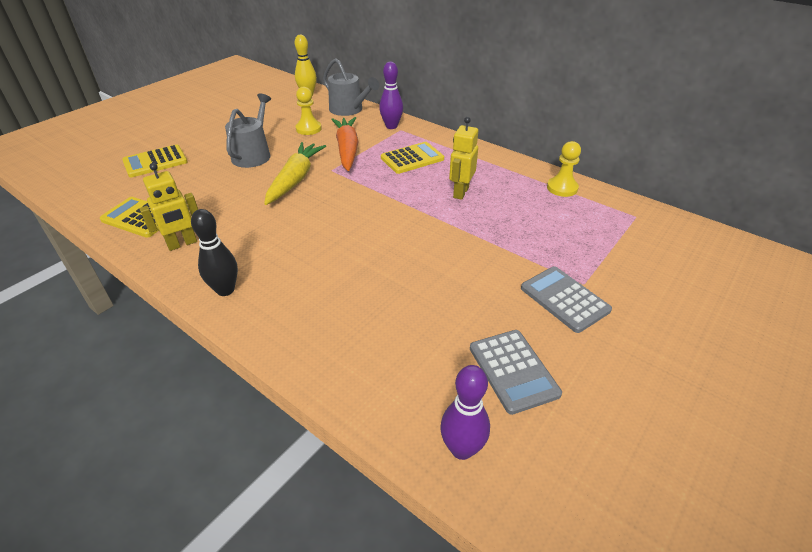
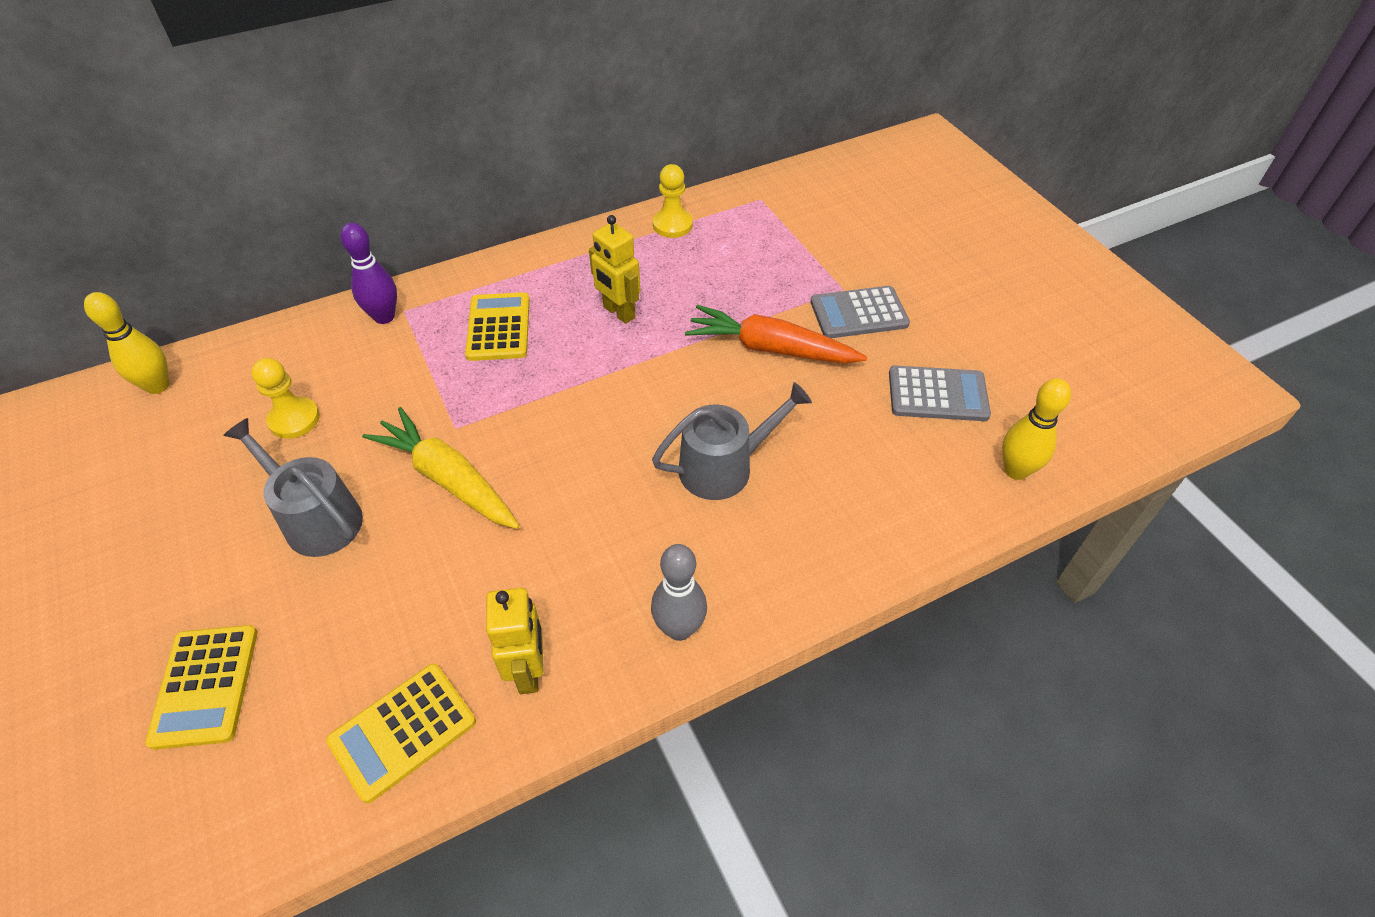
camera: 65 degrees left, 10 degrees up
black bowling pin [191,209,238,296] -> grey bowling pin [651,544,707,641]
grey watering can [323,58,379,116] -> grey watering can moved to [652,382,812,500]
orange carrot [331,117,358,171] -> orange carrot moved to [685,305,867,363]
purple bowling pin [440,365,490,460] -> yellow bowling pin [1002,378,1071,480]

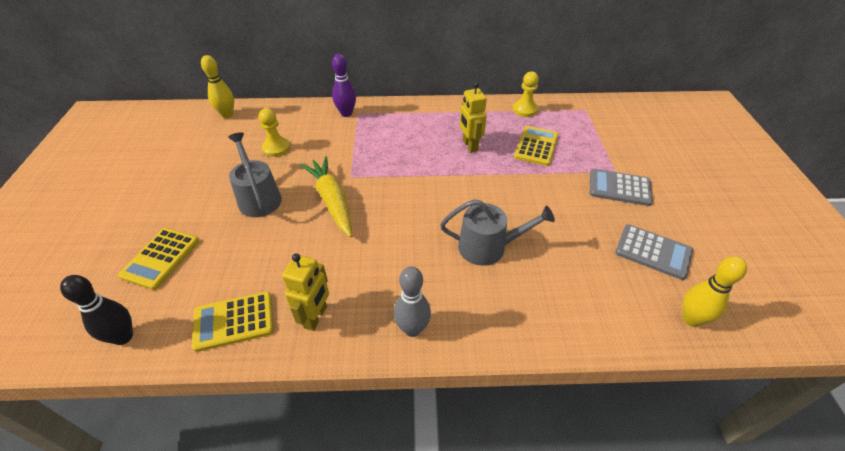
camera: 25 degrees right, 5 degrees down
yellow calculator [465,292,530,361] -> yellow calculator moved to [514,126,559,166]
orange carrot [685,305,867,363] -> none
none -> black bowling pin [60,275,133,345]

